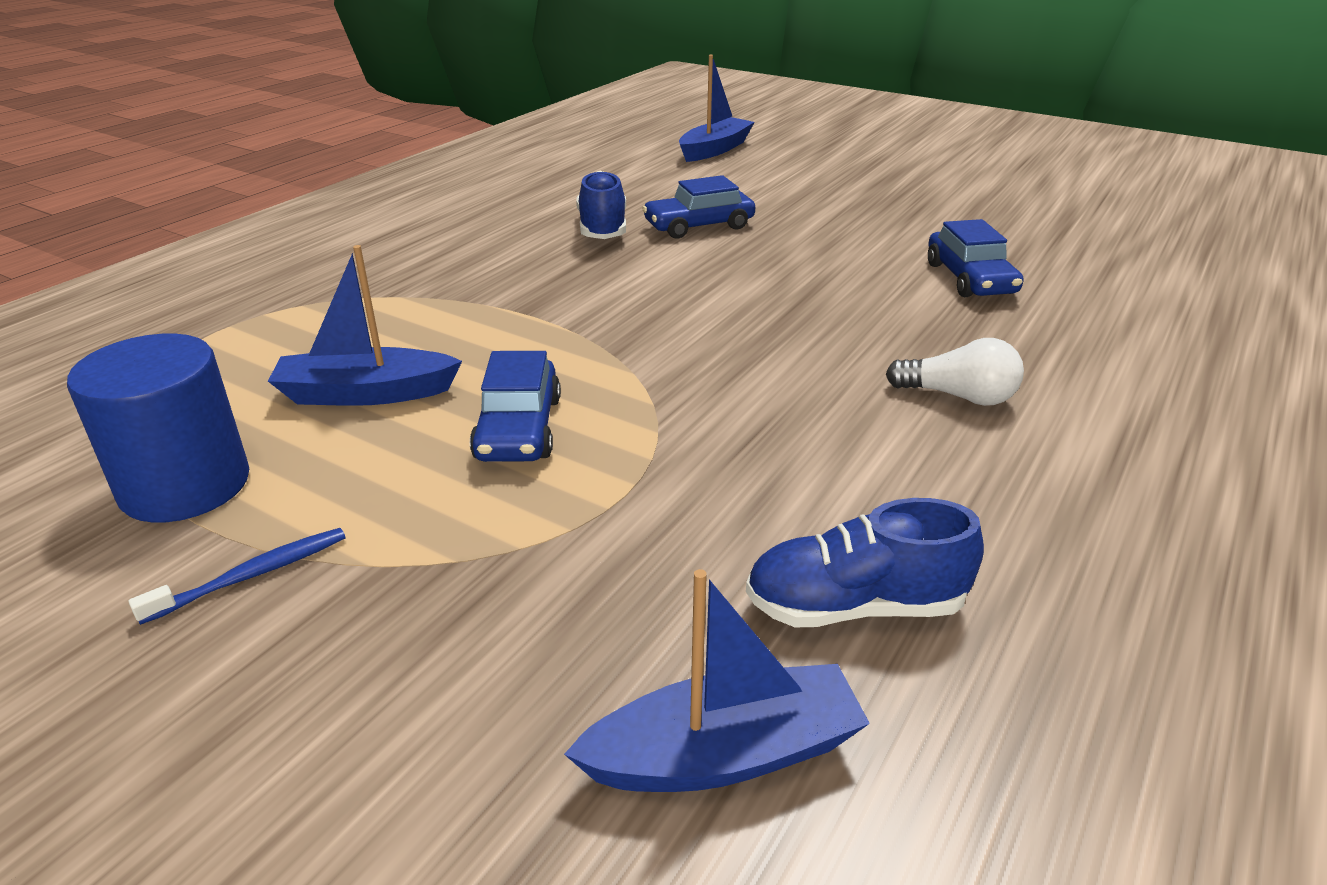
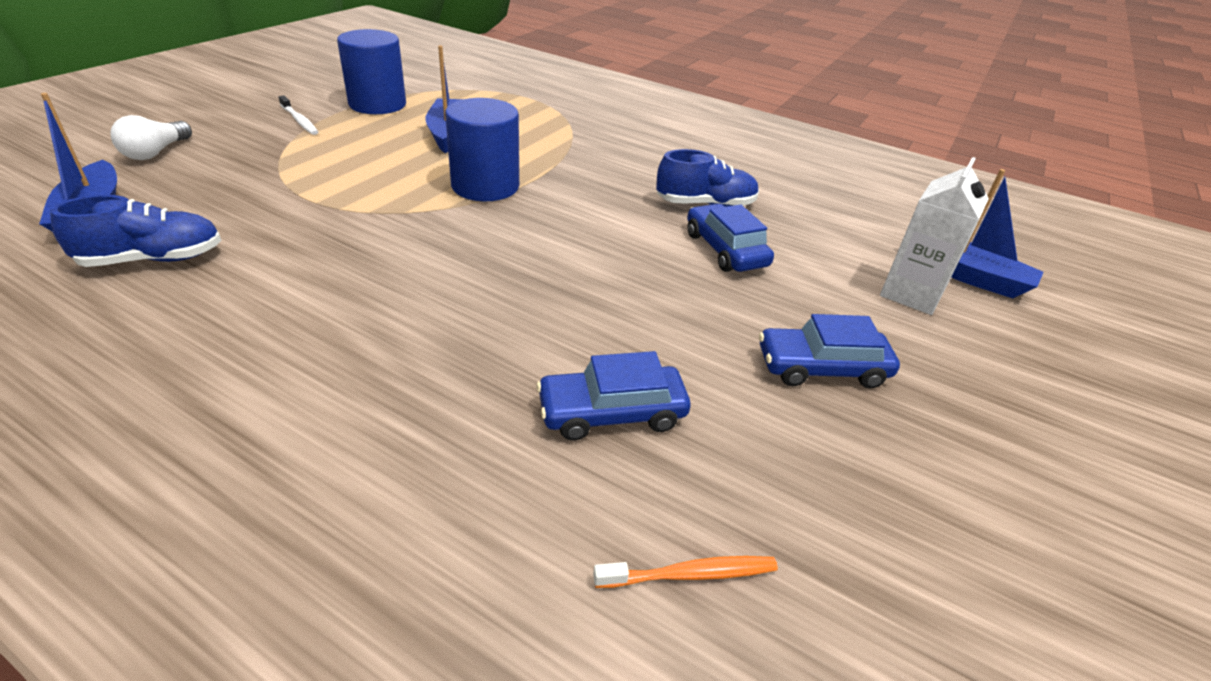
camera: 85 degrees right, 5 degrees up
blue toothbrush [128,528,346,625] -> white toothbrush [279,96,318,135]
blue car [470,351,561,462] -> blue car moved to [759,314,900,389]
blue shoe [746,498,984,627] -> blue shoe turned 75 degrees clockwise [50,195,221,267]
white light bulb [886,338,1024,406] -> white light bulb moved to [110,115,192,160]
none -> blue cylinder [445,98,519,201]
none -> orange toothbrush [593,556,778,588]
none -> white carton [880,157,989,315]

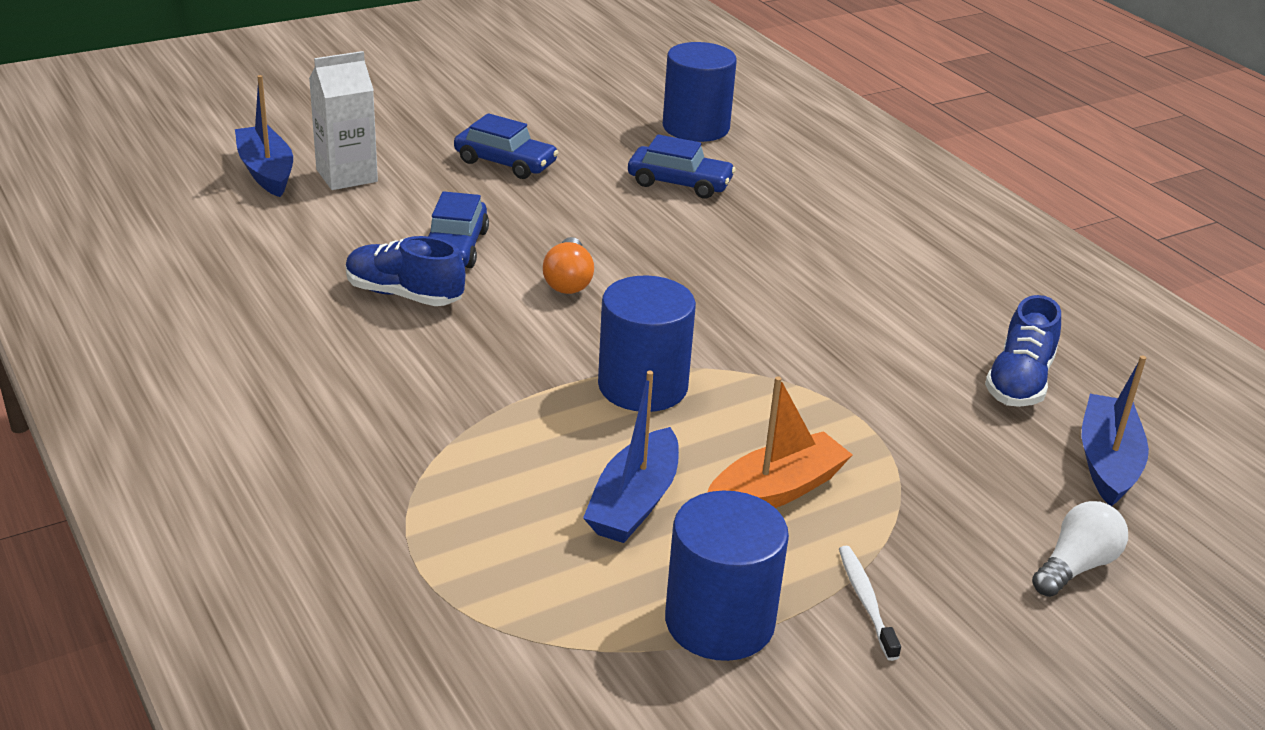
camera: 150 degrees left, 5 degrees down
blue shoe [50,195,221,267] -> blue shoe turned 75 degrees counterclockwise [985,295,1061,407]
orange toothbrush [593,556,778,588] -> blue cylinder [663,42,737,142]
none -> orange light bulb [543,237,594,294]
none -> orange boat [707,376,853,508]

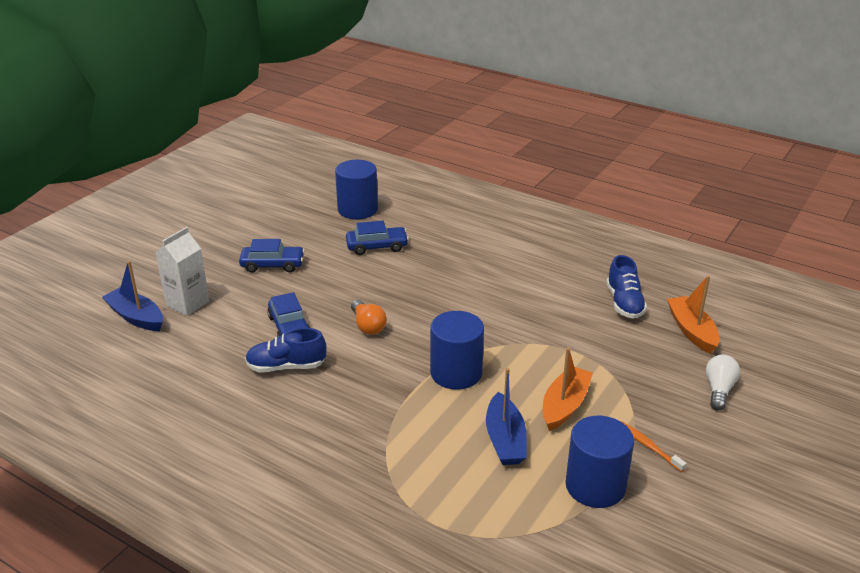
camera: 25 degrees left, 0 degrees up
white toothbrush [839,546,901,661] -> orange toothbrush [621,421,687,472]
blue boat [1081,356,1149,506] -> orange boat [667,275,720,353]

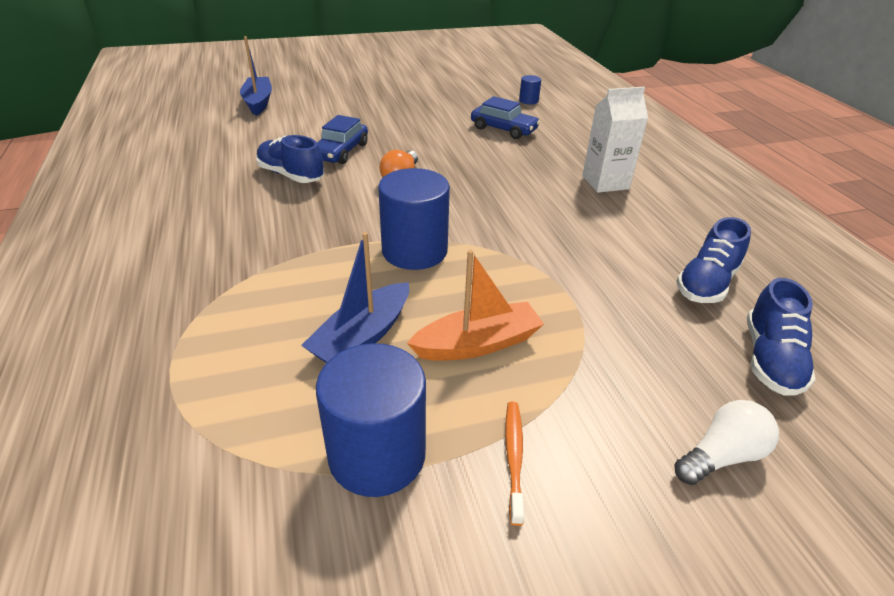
camera: 40 degrees right, 5 degrees up
white carton [156,227,210,316] -> white carton moved to [582,87,648,193]
blue car [239,239,305,273] -> none
blue cylinder [335,160,378,219] -> blue cylinder [519,75,541,104], size x0.46
orange boat [667,275,720,353] -> blue shoe [747,278,816,396]

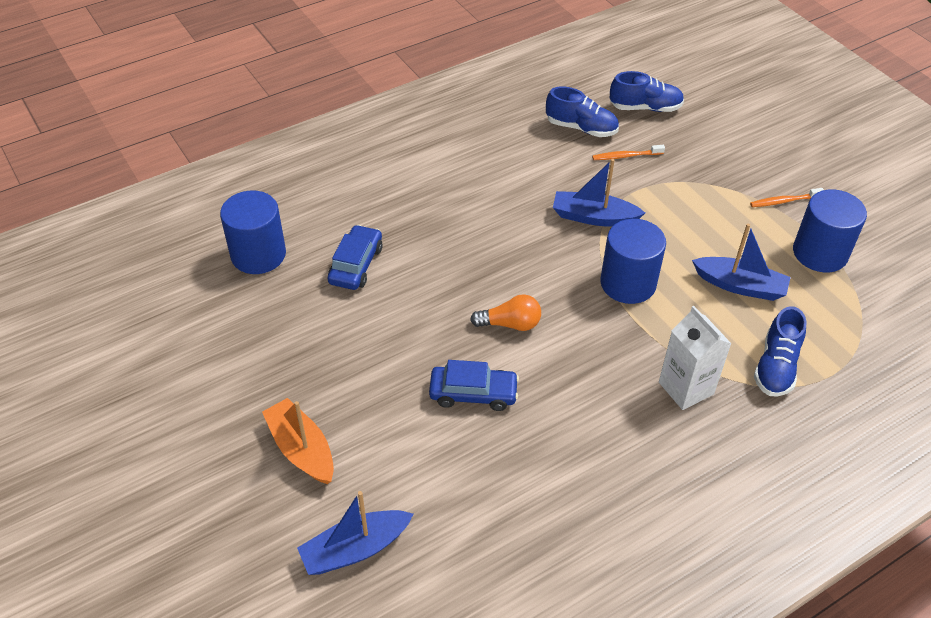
camera: 105 degrees left, 10 degrees up
blue shoe [256,135,324,183] -> blue shoe moved to [754,306,807,397]
orange boat [407,250,544,361] -> orange boat moved to [262,398,334,484]
blue cylinder [519,75,541,104] -> blue cylinder [220,191,286,274], size x2.17
white carton [582,87,648,193] -> white carton moved to [659,306,732,410]
white light bulb [674,400,779,485] -> none
none -> blue boat [553,159,645,227]
none -> orange toothbrush [592,145,665,160]

